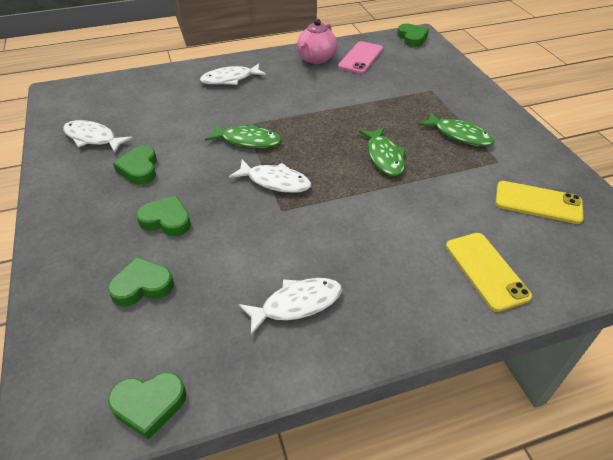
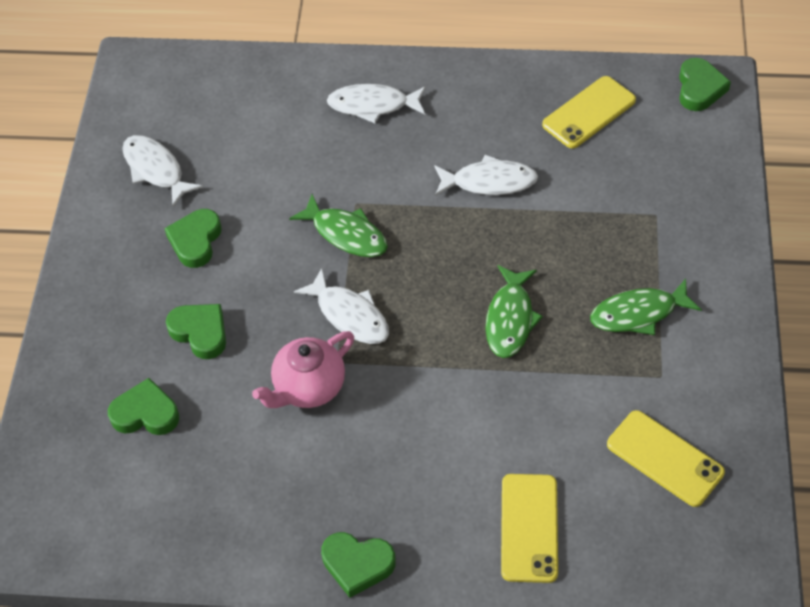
camera: 25 degrees right, 10 degrees up
green heart [108,372,186,440] -> green heart moved to [321,532,396,598]
white fish [239,278,342,335] -> white fish moved to [434,155,538,196]
pink teapot [297,19,337,64] -> pink teapot moved to [252,331,354,408]
pink phone [338,41,383,74] -> yellow phone [542,76,636,148]
green fish [418,112,495,146] -> green fish turned 105 degrees clockwise [590,279,702,335]

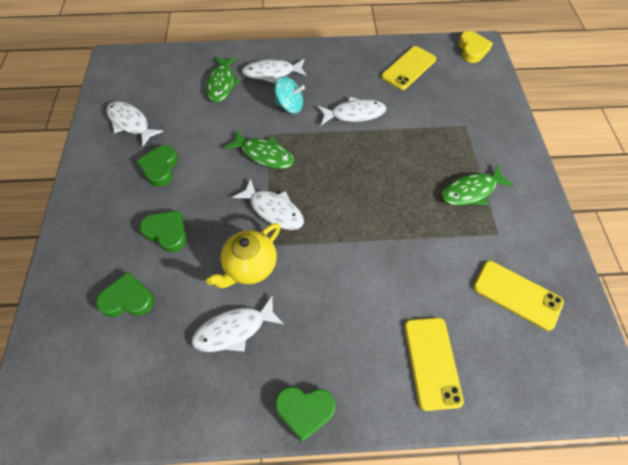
camera: 10 degrees left, 5 degrees up
pink teapot [252,331,354,408] -> yellow teapot [206,223,280,288]
green fish [485,265,543,358] -> green fish moved to [206,57,240,103]
green heart [679,58,731,111] -> yellow heart [458,31,493,63]
none -> white fish [192,296,284,352]
none -> turquoise spinning top [275,76,305,114]

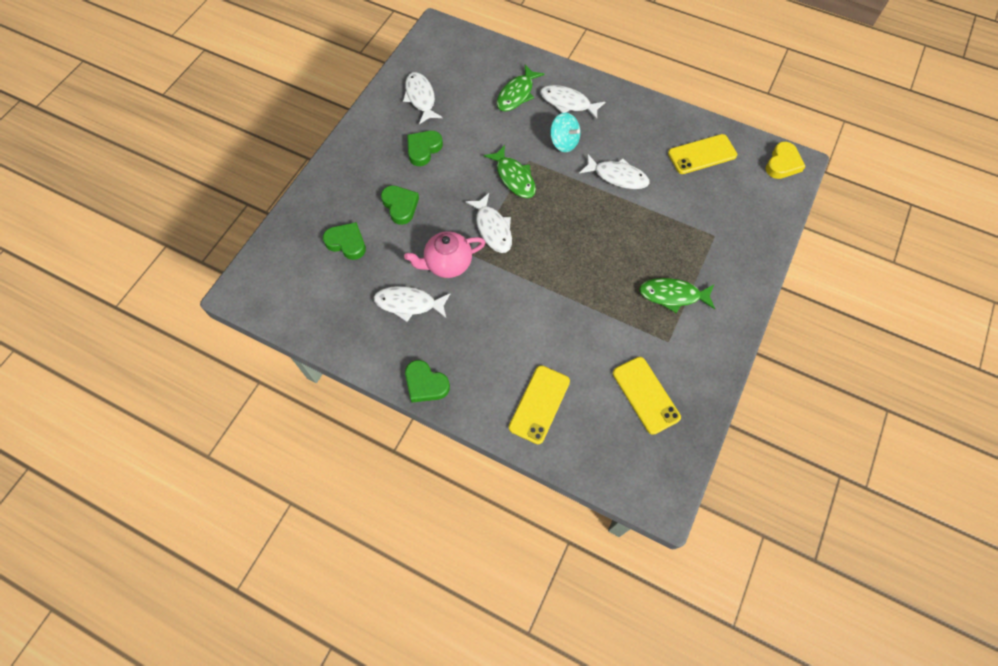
camera: 30 degrees right, 5 degrees up
yellow teapot [206,223,280,288] -> pink teapot [404,231,486,278]

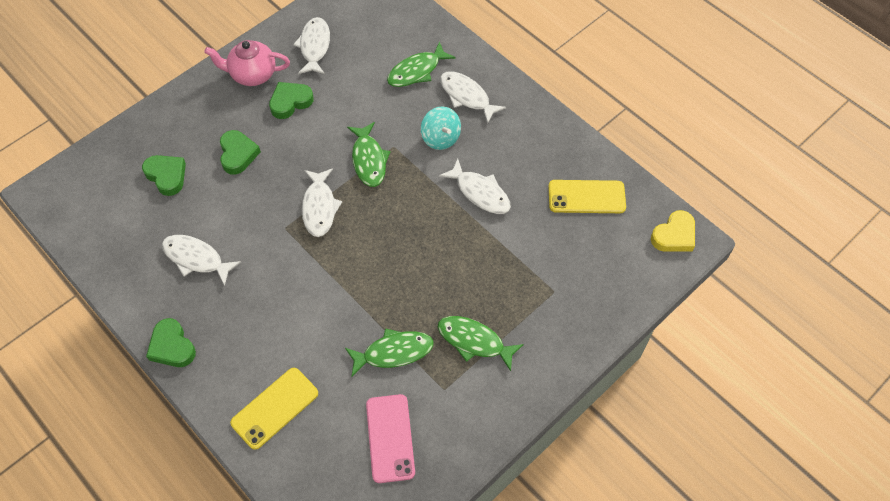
camera: 20 degrees right, 5 degrees down
pink teapot [404,231,486,278] -> pink teapot moved to [204,40,290,86]
yellow phone [613,357,681,435] -> pink phone [366,394,415,483]
none -> green fish [345,328,434,377]

